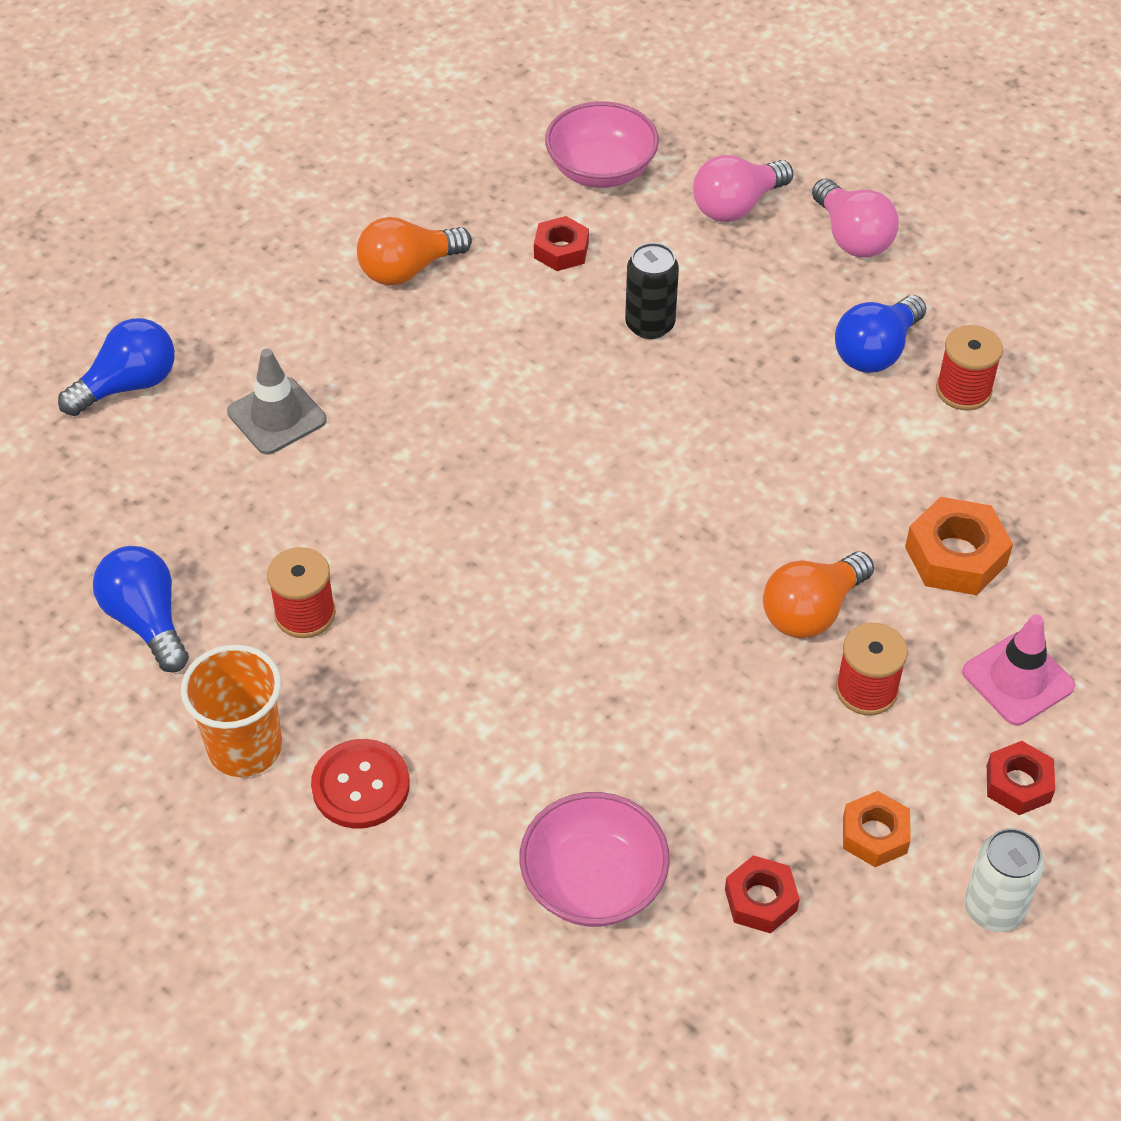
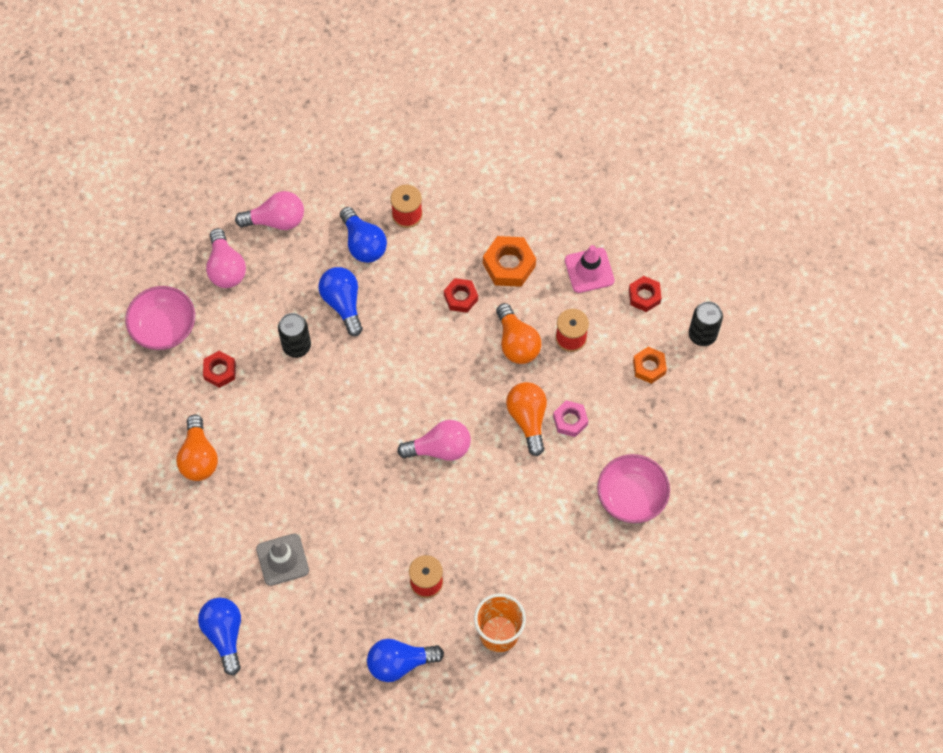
camera: 70 degrees left, 15 degrees up
red button [311,739,410,829] -> none
red nut [725,855,800,934] -> red nut moved to [444,278,478,313]
white can [964,828,1044,932] -> black can [689,301,723,346]
none -> blue light bulb [318,267,363,336]
none -> pink light bulb [397,420,471,461]
none -> orange light bulb [506,382,547,456]
none -> pink nut [553,400,588,437]

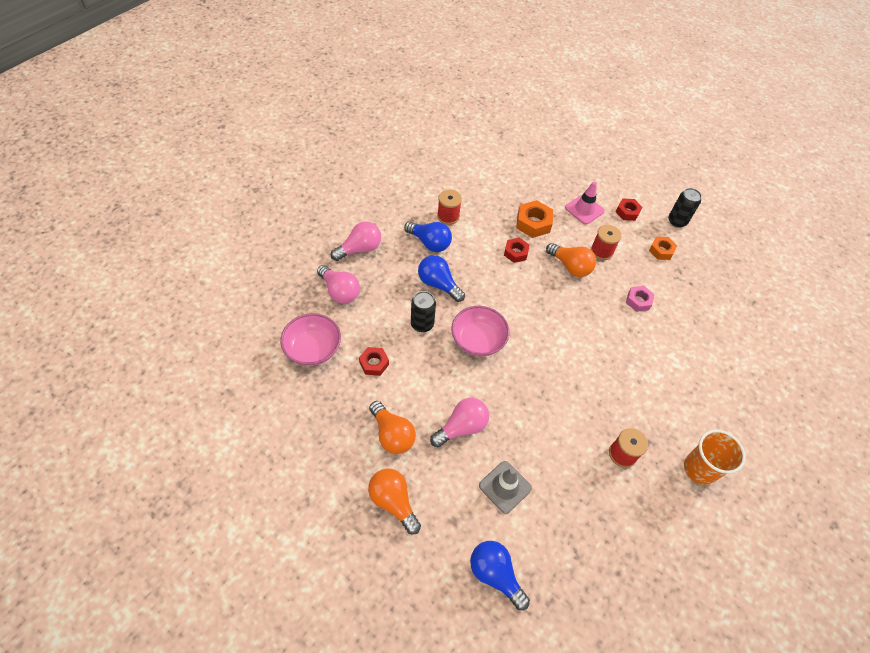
camera: 30 degrees left, 10 degrees down
blue light bulb [367,639,444,682] -> none
pink light bulb [397,420,471,461] -> pink light bulb moved to [430,398,489,447]
orange light bulb [506,382,547,456] -> orange light bulb moved to [368,468,421,535]
pink bowl [597,454,670,523] -> pink bowl moved to [451,306,510,357]

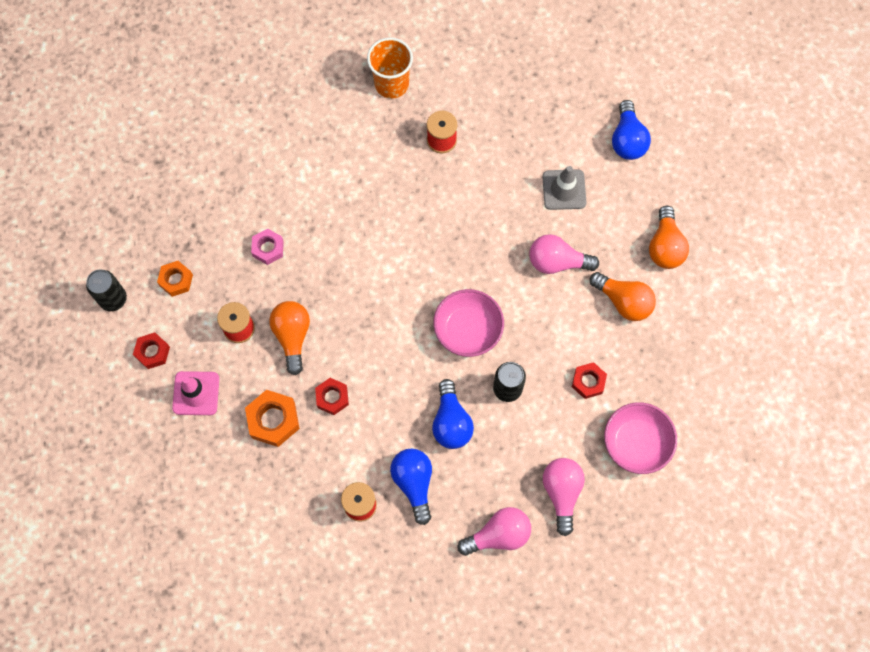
camera: 135 degrees left, 15 degrees up
pink light bulb [331,221,381,261] -> pink light bulb turned 150 degrees clockwise [458,507,531,556]
orange light bulb [369,401,416,454] -> orange light bulb turned 120 degrees clockwise [590,272,656,321]

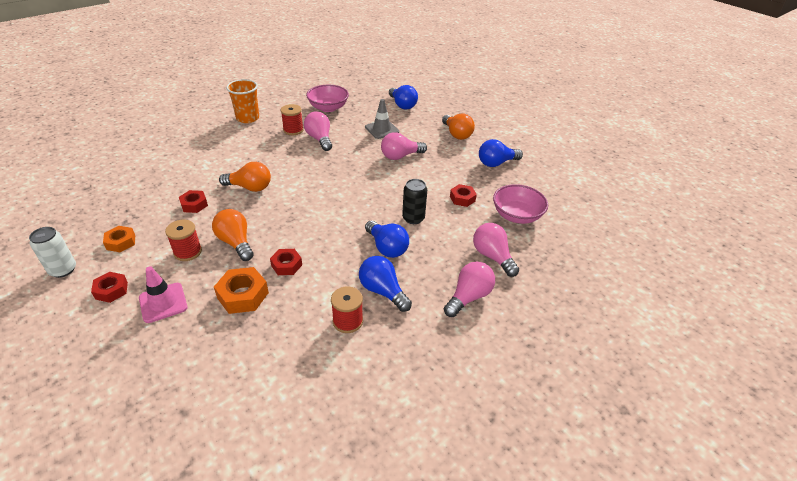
camera: 30 degrees left, 30 degrees down
black can [86,270,127,311] -> white can [29,227,76,278]
pink nut [251,229,284,265] -> red nut [179,190,208,213]
pink bowl [433,289,504,357] -> pink bowl moved to [306,85,349,112]
orange light bulb [590,272,656,321] -> orange light bulb moved to [219,162,271,192]
none -> pink light bulb [304,111,332,151]
none -> blue light bulb [479,139,523,167]

